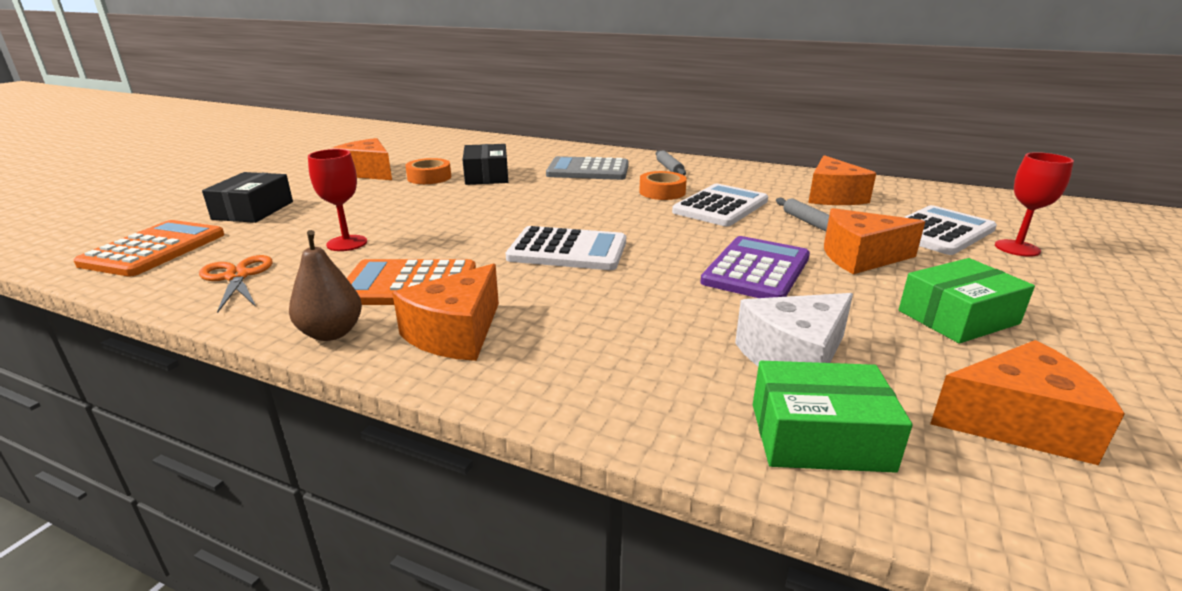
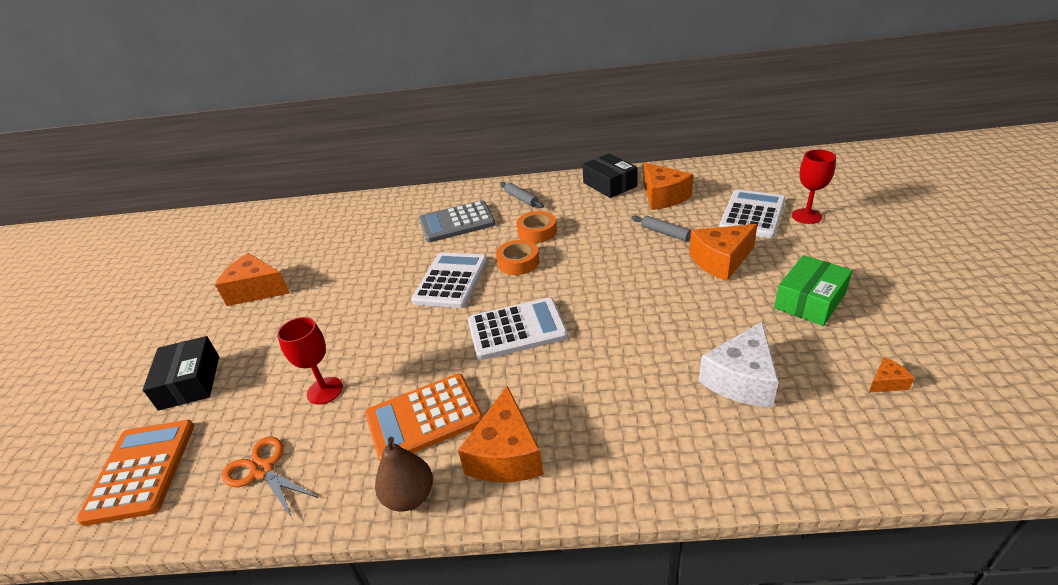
camera: 20 degrees left, 10 degrees up
orange tape [405,158,451,184] -> orange tape moved to [496,240,539,275]
black box [462,144,508,185] -> black box moved to [582,153,638,198]
white calculator [672,184,768,226] -> white calculator moved to [411,253,487,308]
purple calculator [700,236,810,298] -> none
green box [753,361,913,473] -> none
orange cheese [930,340,1125,465] -> orange cheese [869,357,914,392], size x0.45

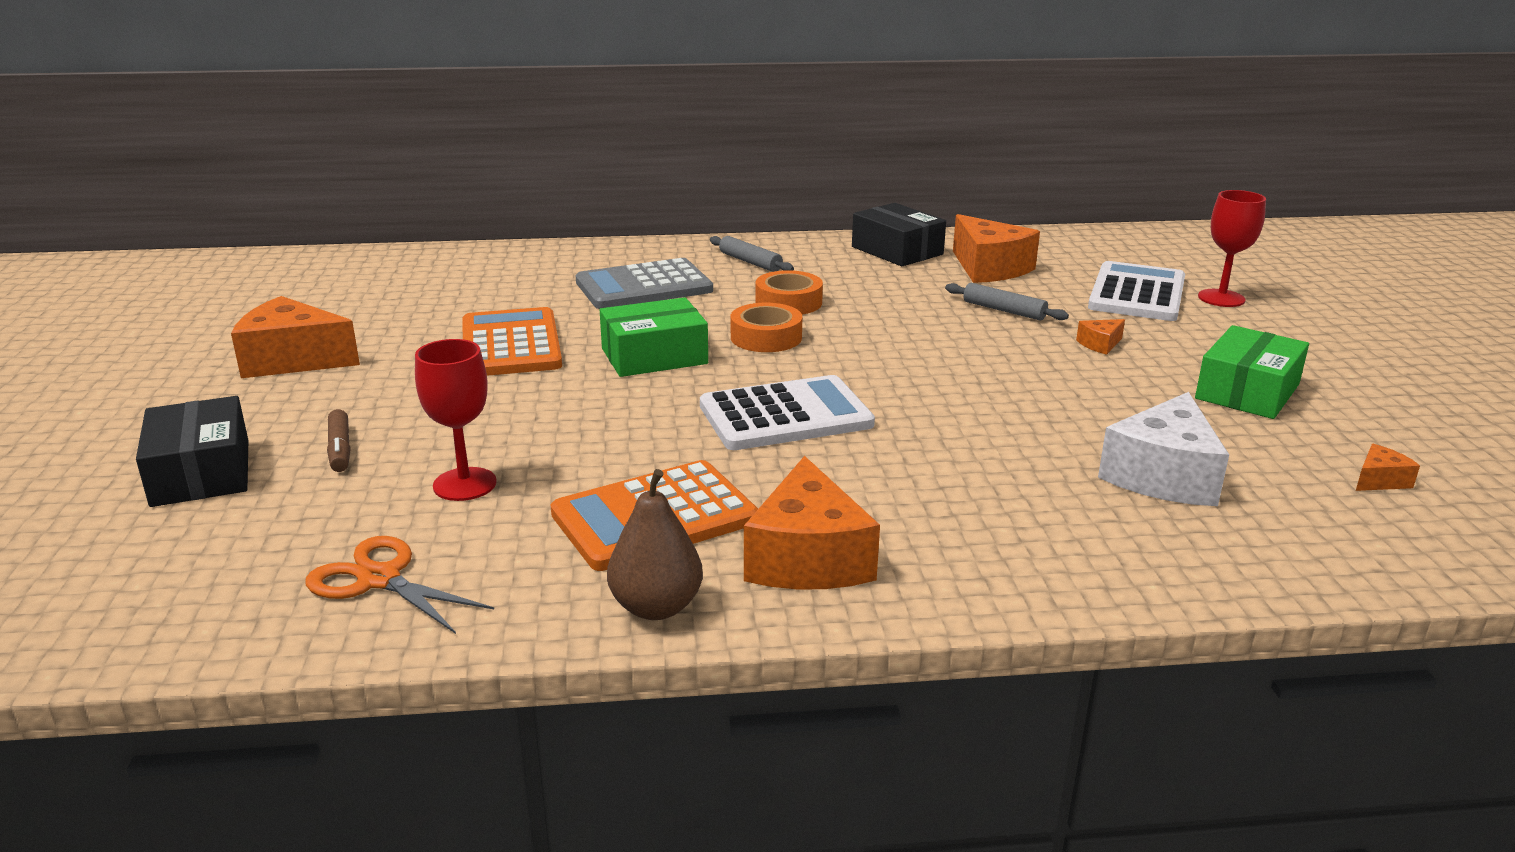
camera: 10 degrees left, 10 degrees down
orange calculator [76,420,194,526] -> orange calculator moved to [463,307,562,376]
white calculator [411,253,487,308] -> green box [600,297,708,377]
orange cheese [689,224,758,281] -> orange cheese [1076,319,1125,355], size x0.45
none -> brown marker [327,409,351,472]

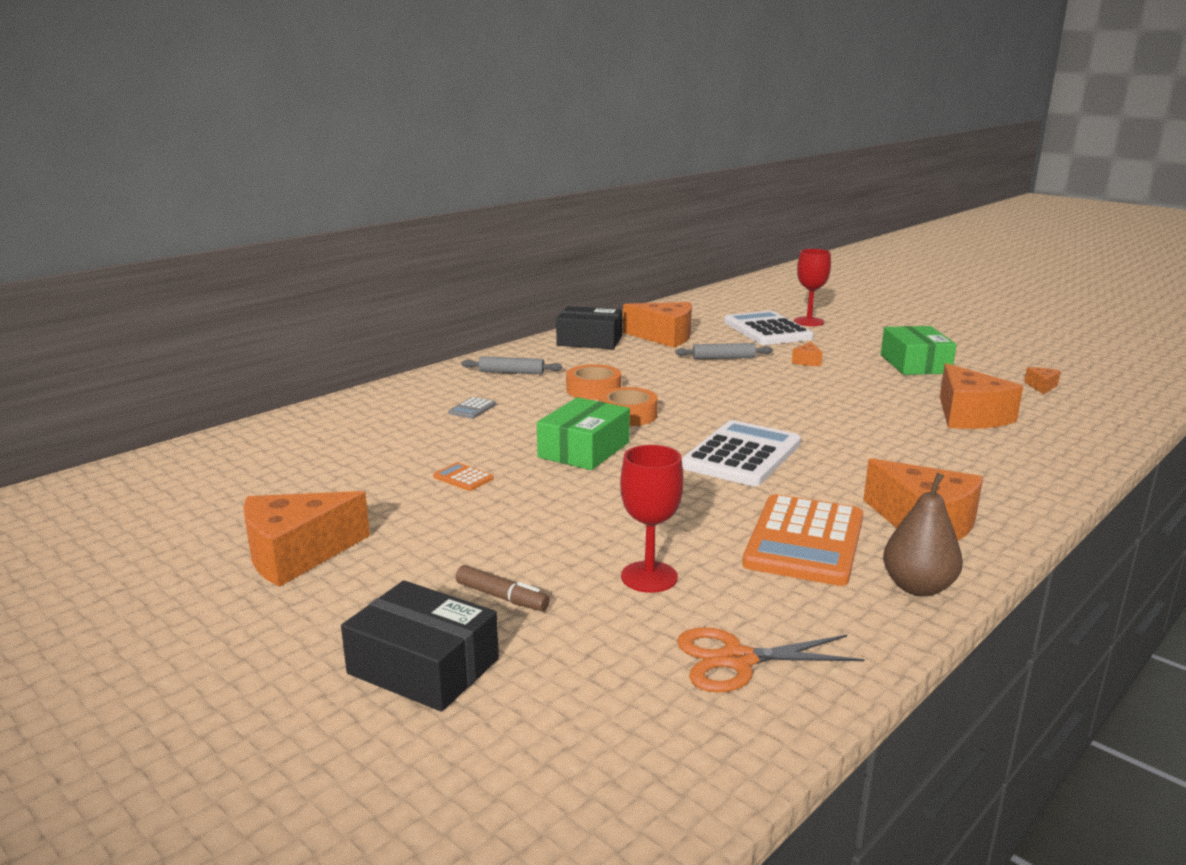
camera: 40 degrees left, 5 degrees down
orange calculator [463,307,562,376] -> orange calculator [433,463,494,491], size x0.41
grey calculator [576,258,713,309] -> grey calculator [448,397,496,419], size x0.41
white cheese [1098,392,1229,506] -> orange cheese [940,363,1023,429]

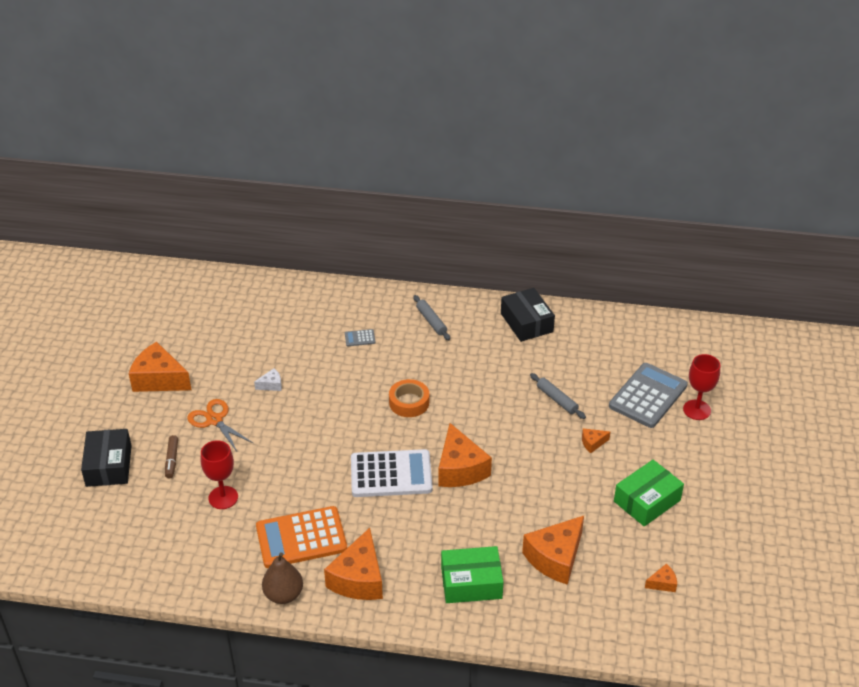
camera: 55 degrees right, 20 degrees up
orange calculator [433,463,494,491] -> white cheese [254,368,282,391]
green box [537,397,630,470] -> green box moved to [441,546,504,603]
orange tape [566,364,621,400] -> none
orange cheese [623,302,692,348] -> orange cheese moved to [438,423,492,487]
orange scissors [677,627,865,693] -> orange scissors moved to [187,399,253,451]
white calculator [724,311,814,345] -> grey calculator [609,363,688,428]

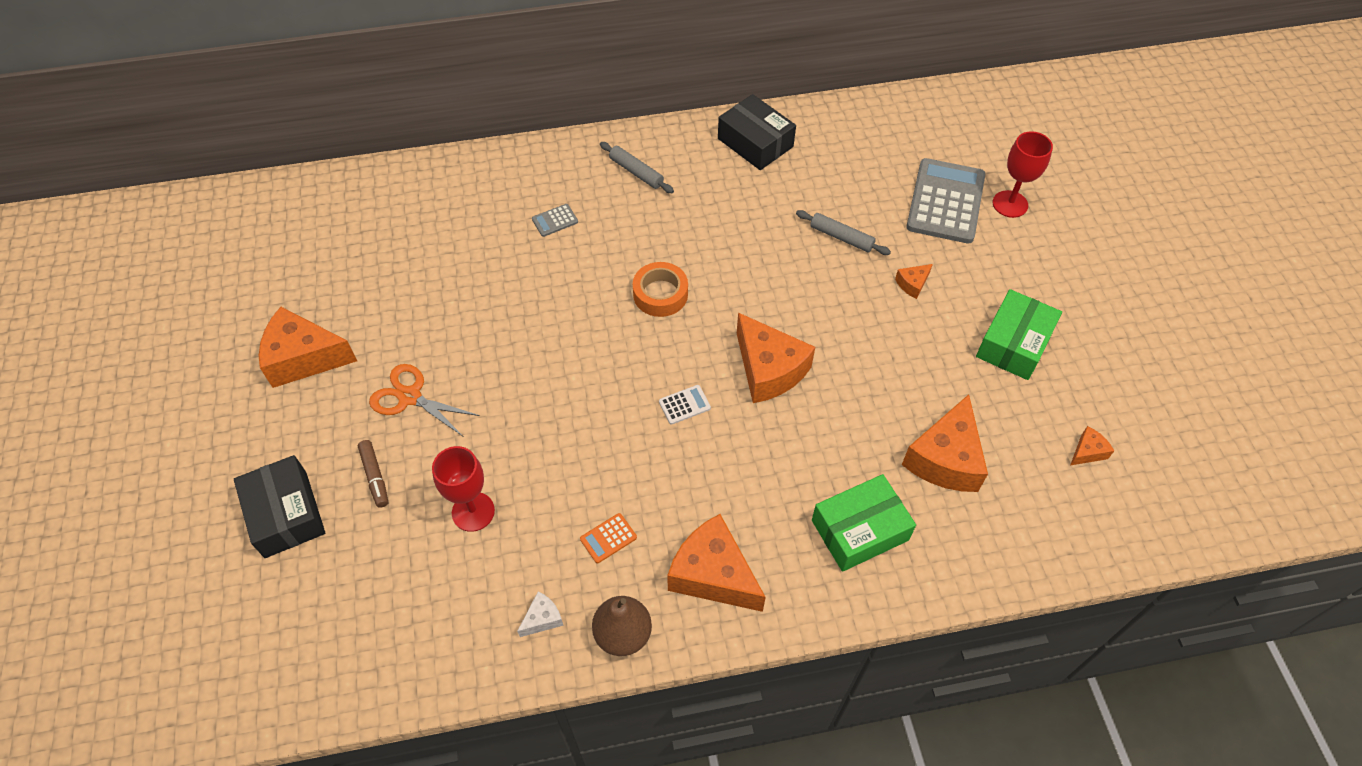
camera: 20 degrees left, 15 degrees up
white cheese [254,368,282,391] -> white cheese moved to [517,591,564,637]
orange calculator [256,506,347,568] -> orange calculator [580,513,637,563], size x0.41
orange cheese [324,528,383,600] -> orange cheese turned 135 degrees clockwise [667,514,766,612]
white calculator [351,449,433,497] -> white calculator [659,385,711,425], size x0.41

